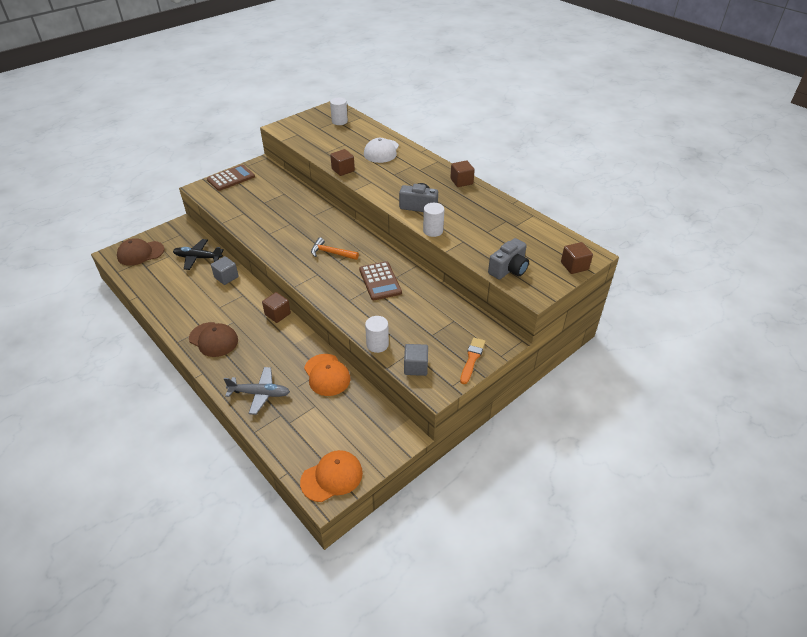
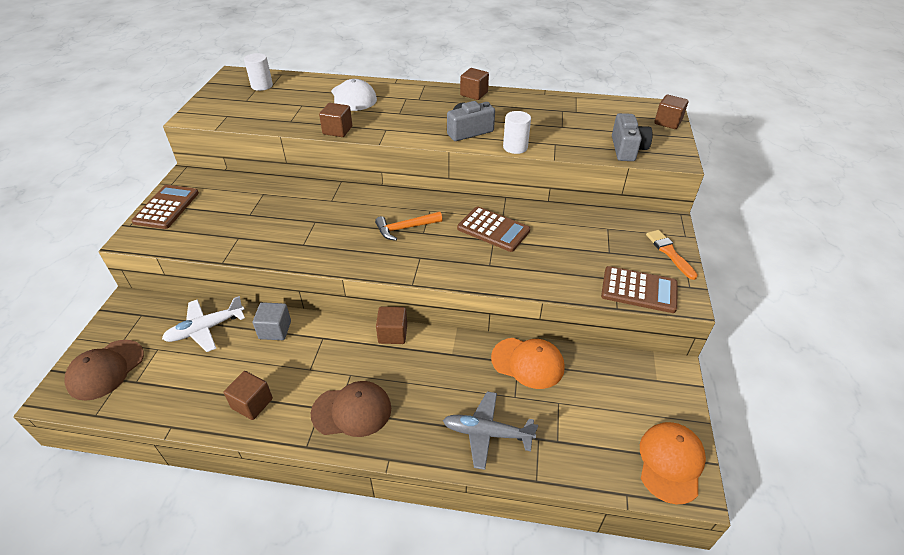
camera: 40 degrees left, 0 degrees up
black plane [173,239,224,270] -> white plane [162,296,245,352]
grey plane [224,367,290,415] -> grey plane turned 135 degrees counterclockwise [443,392,538,470]
white cylinder [365,316,389,353] -> none
grey cube [404,344,428,376] -> brown calculator [601,266,678,313]
none -> brown cube [224,371,273,420]

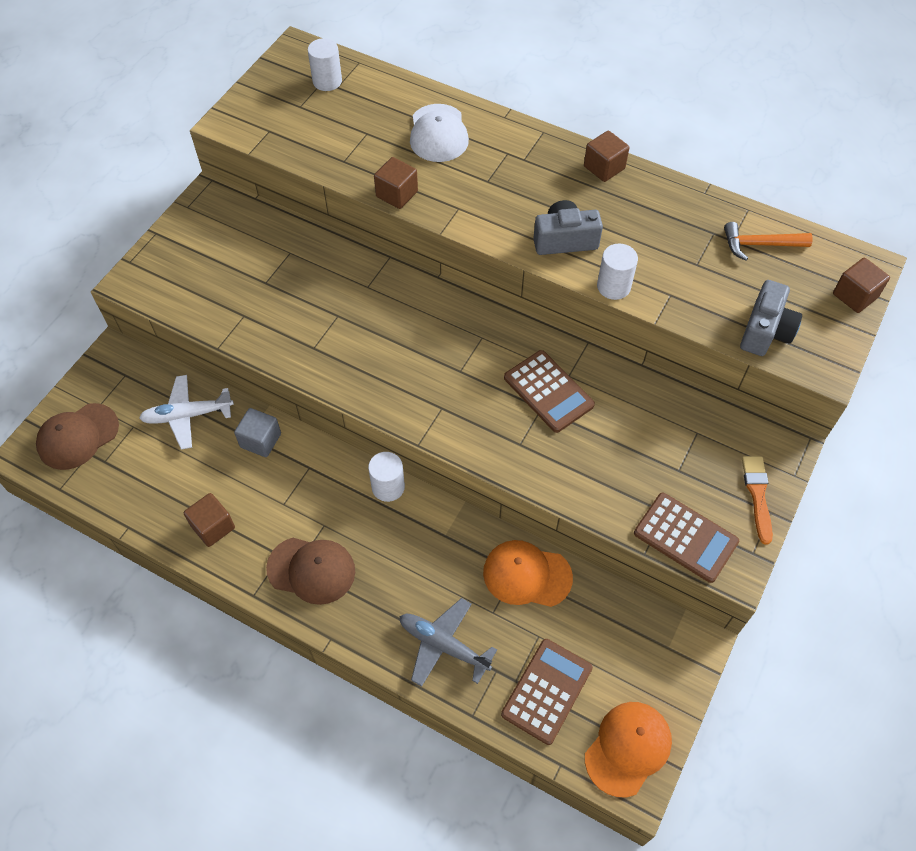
camera: 20 degrees right, 15 degrees up
brown calculator [131,185,199,229] -> brown calculator moved to [501,639,593,745]
orange hammer [375,212,442,241] -> orange hammer moved to [724,222,813,261]
brown cube [376,306,407,344] -> white cylinder [368,452,405,502]
orange cap [491,338,565,389] -> orange cap turned 150 degrees clockwise [483,540,573,607]

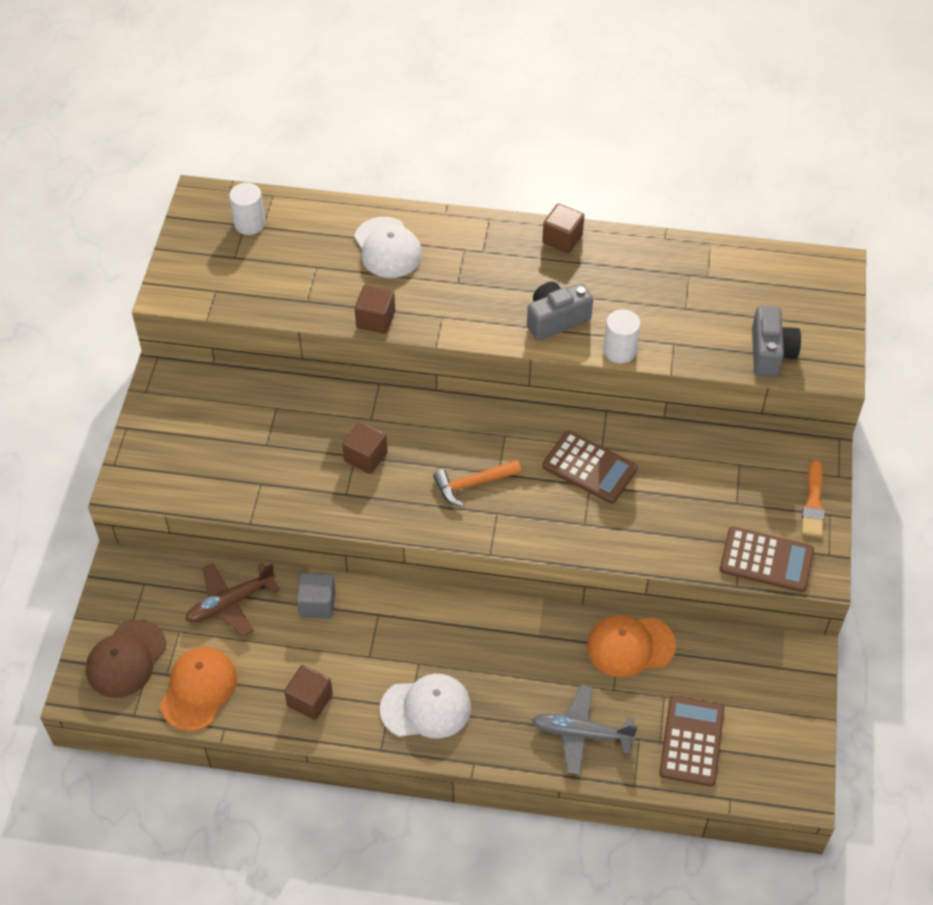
camera: 20 degrees left, 5 degrees down
white plane [139,375,234,449] -> brown plane [185,563,280,637]
brown cap [266,538,355,605] -> white cap [380,674,471,739]
white cylinder [368,452,405,502] -> none
orange cap [585,702,672,797] -> orange cap moved to [160,647,237,731]
orange hammer [724,222,813,261] -> orange hammer moved to [433,460,521,507]
orange brush [742,456,773,544] -> orange brush turned 150 degrees counterclockwise [802,460,825,537]
brown cube [833,258,890,313] -> brown cube moved to [342,421,388,474]

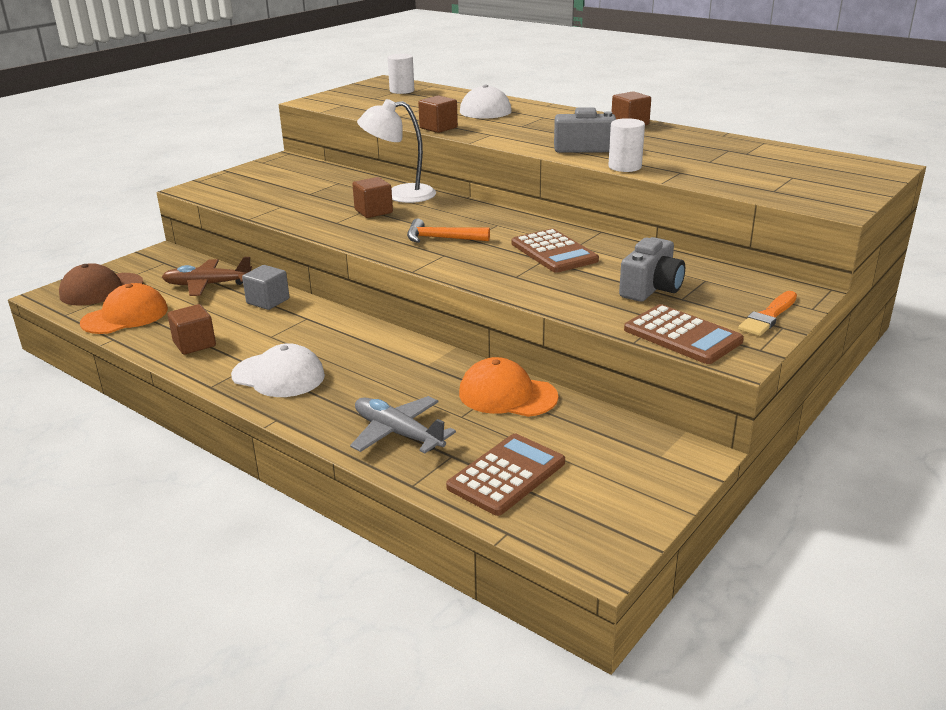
camera: 30 degrees right, 25 degrees down
grey camera [752,306,801,377] -> grey camera moved to [619,237,685,302]
none -> white lamp [357,99,436,203]

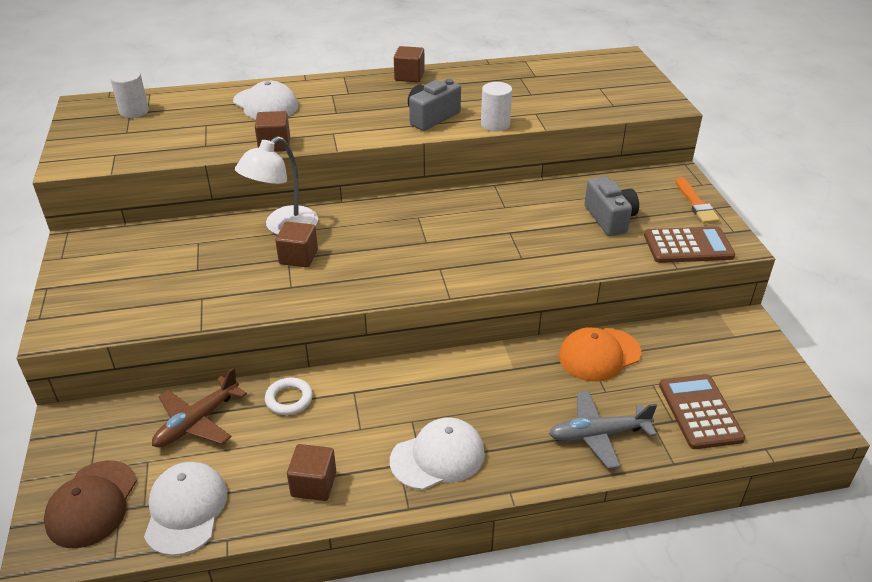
camera: 50 degrees left, 10 degrees up
orange cap [80,283,168,334] -> white cap [144,462,227,556]
grey cube [242,265,289,310] -> white ring [265,378,313,415]
orange hammer [407,219,490,243] -> none
brown calculator [512,229,599,273] -> none

